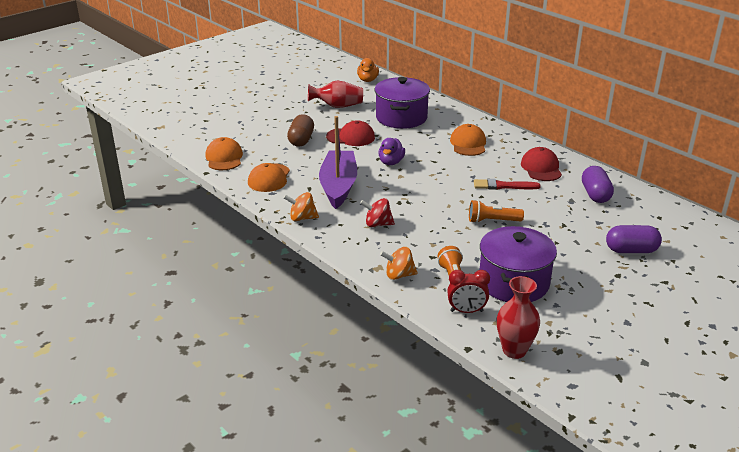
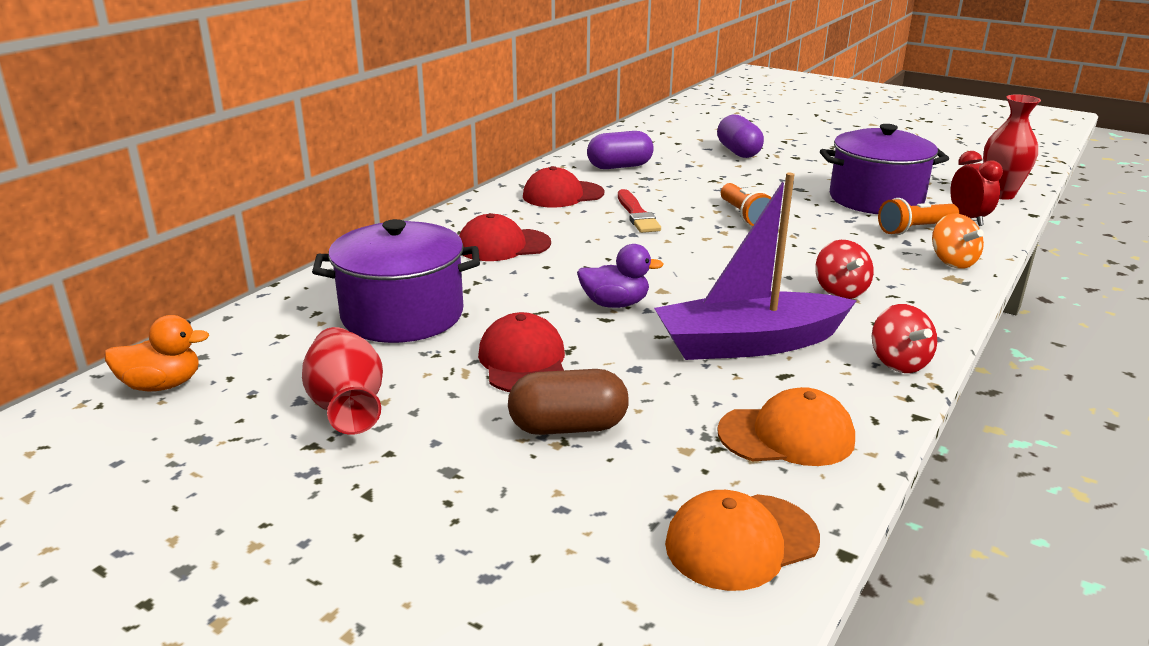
camera: 105 degrees left, 5 degrees down
orange spinning top [284,192,319,221] -> red spinning top [872,304,937,373]
orange cap [450,124,486,156] -> red cap [459,213,551,261]

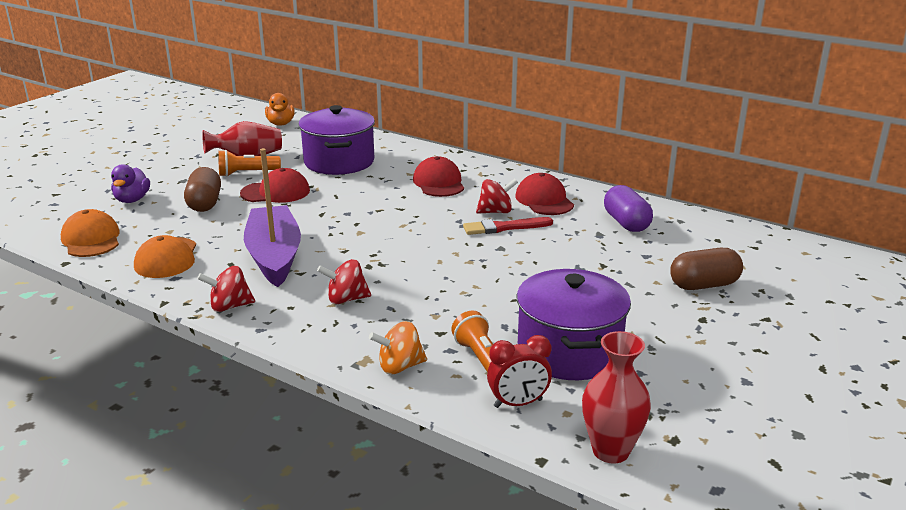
camera: 90 degrees right, 0 degrees up
purple duck [577,244,664,308] -> purple duck moved to [111,164,150,203]
purple capsule [717,114,764,158] -> brown capsule [670,248,743,290]
orange flashlight [721,183,772,227] -> orange flashlight moved to [218,150,281,177]
none -> red spinning top [476,179,518,214]

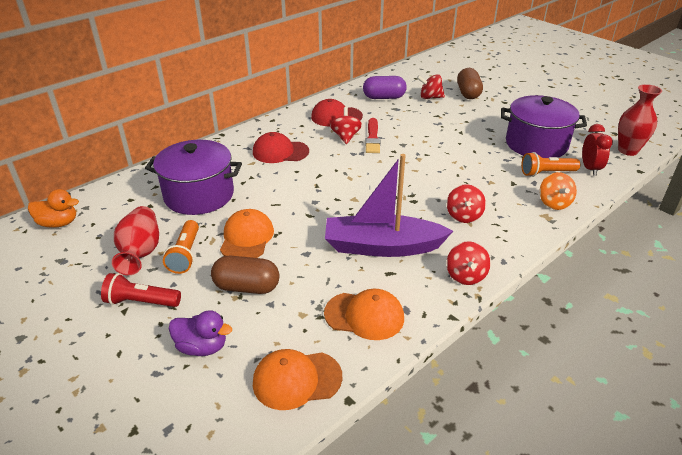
camera: 75 degrees left, 10 degrees up
red cap [240,168,310,203] -> orange cap [220,209,274,258]
none -> red flashlight [101,273,181,307]
none -> red spinning top [417,74,445,99]

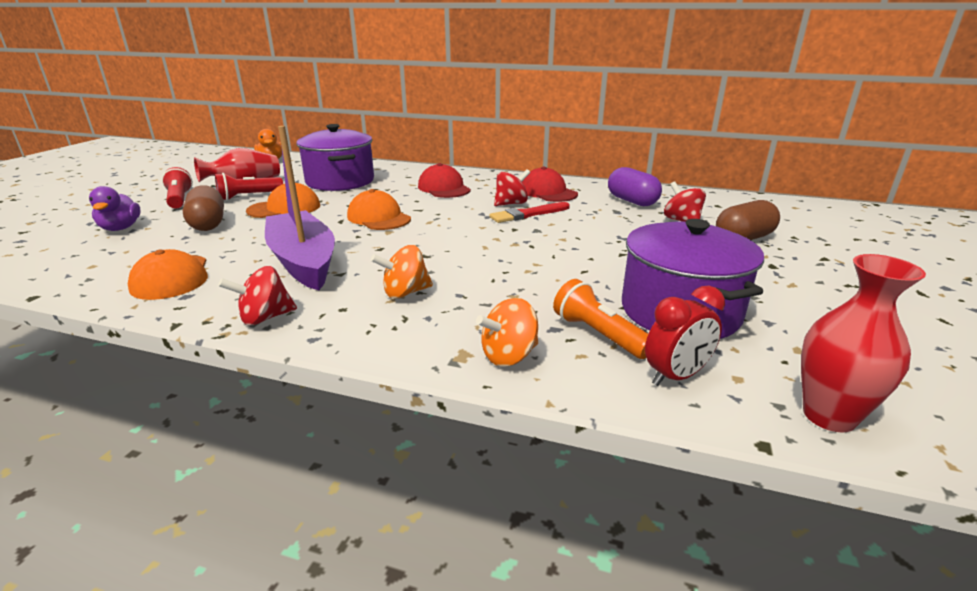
camera: 60 degrees right, 10 degrees down
orange flashlight [163,220,199,274] -> red flashlight [215,173,283,201]
orange cap [253,349,342,410] -> orange cap moved to [347,189,411,230]
red spinning top [447,184,486,223] -> orange spinning top [371,245,433,299]

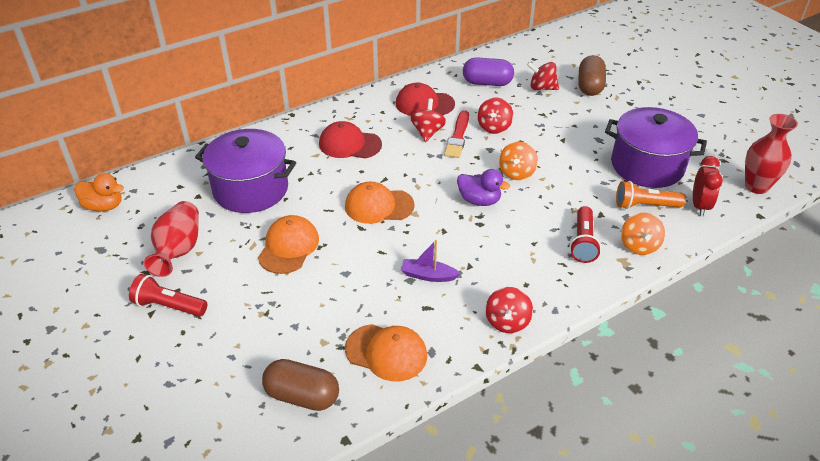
camera: 50 degrees left, 15 degrees up
purple duck [89,186,141,231] -> purple duck moved to [457,169,510,206]
brown capsule [183,185,224,231] -> brown capsule moved to [262,359,339,411]
red flashlight [215,173,283,201] -> red flashlight moved to [570,206,601,263]
purple boat [265,126,335,290] -> purple boat [401,240,461,282], size x0.44
orange spinning top [371,245,433,299] -> orange spinning top moved to [499,142,538,180]
none -> red spinning top [477,98,513,134]

